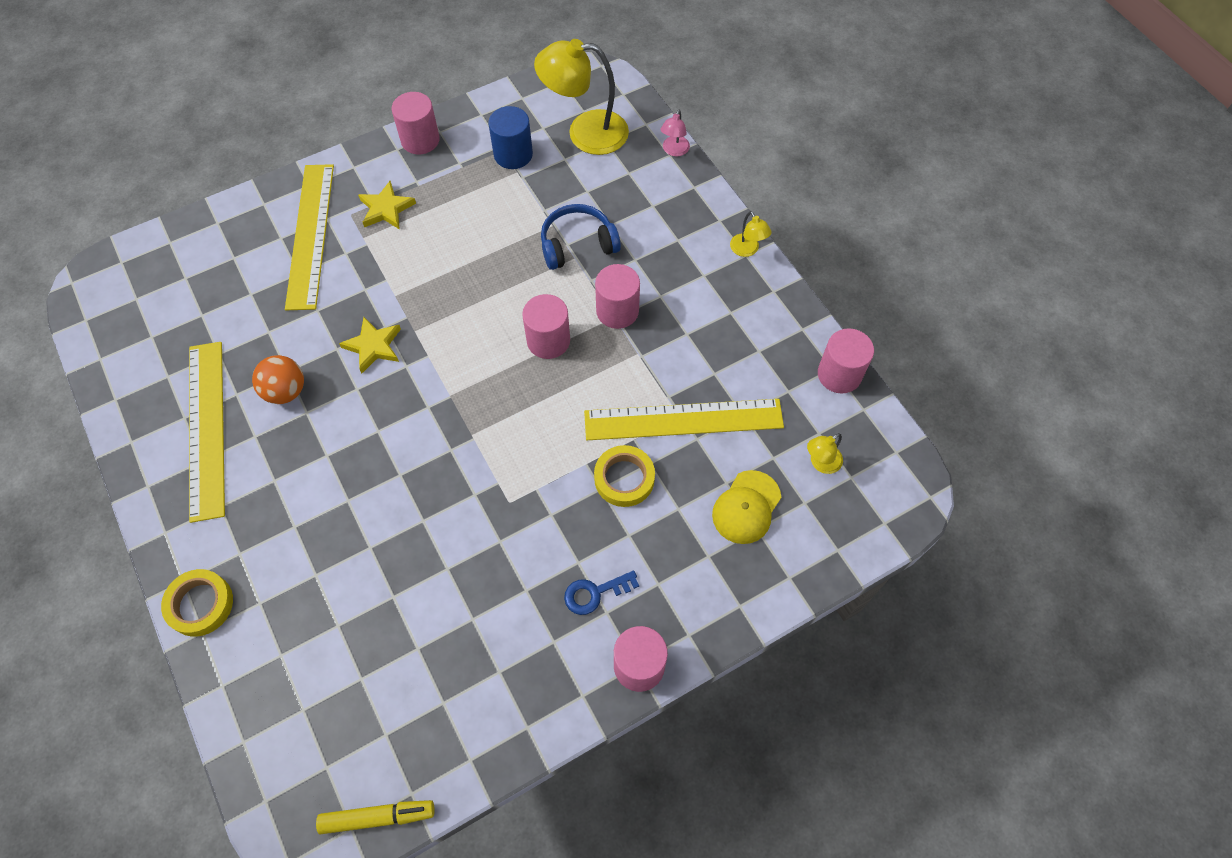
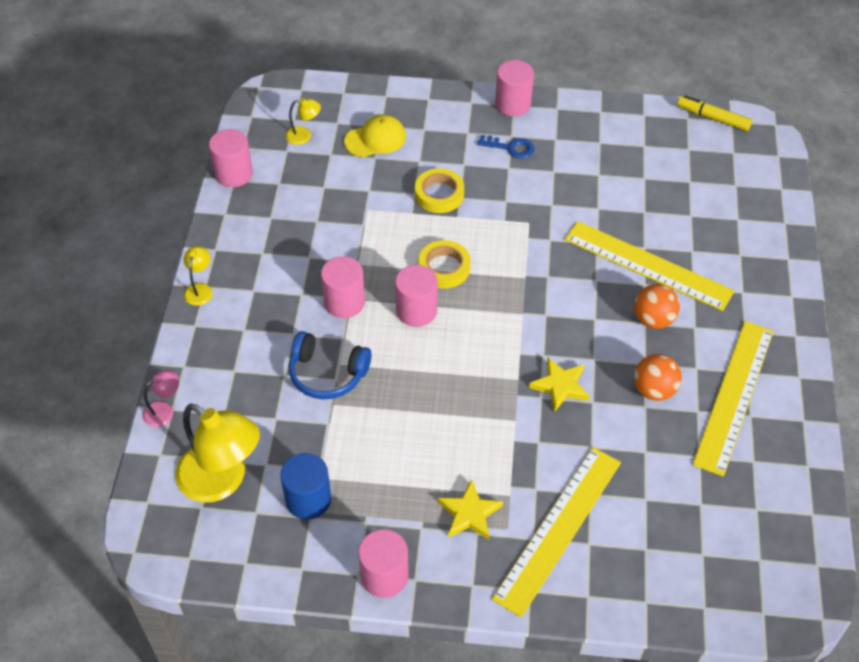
camera: 145 degrees left, 10 degrees down
yellow tape [161,569,233,637] -> yellow tape moved to [419,240,470,288]
yellow ruler [584,399,784,440] -> yellow ruler moved to [564,221,734,311]
none -> orange ball [634,284,680,329]

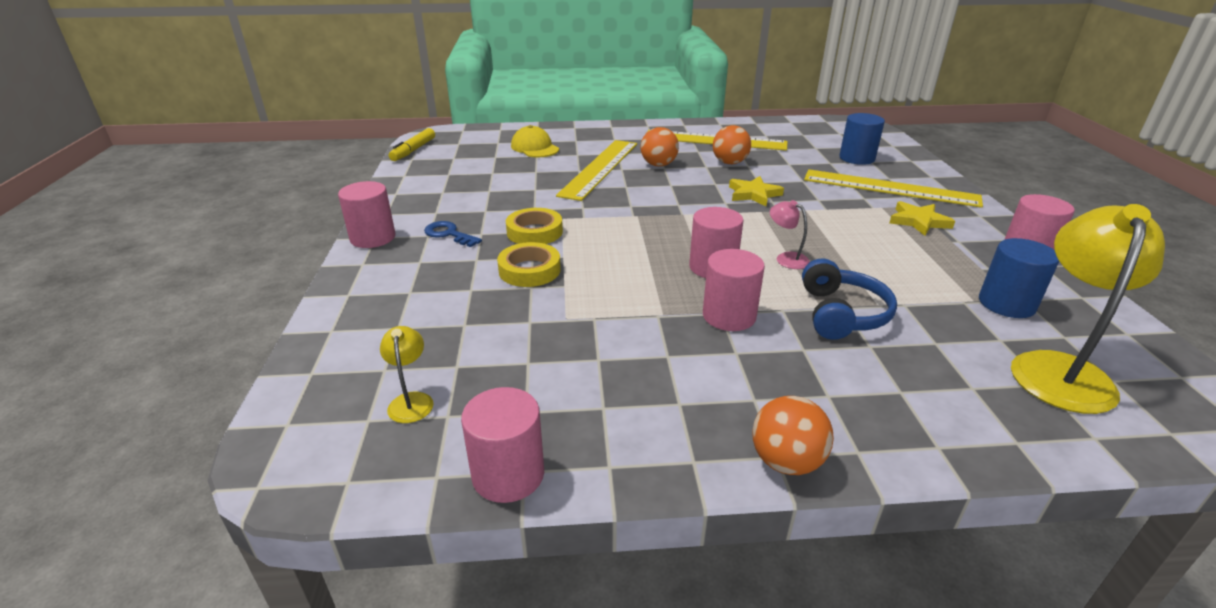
camera: 100 degrees left, 20 degrees down
pink lamp [143,370,179,427] -> pink lamp moved to [770,200,810,269]
yellow lamp [184,246,213,306] -> orange ball [752,396,834,475]
yellow cap [344,115,406,157] -> yellow cap moved to [511,125,559,158]
yellow tape [419,240,470,288] -> yellow tape moved to [506,208,563,244]
blue key [477,135,534,159] -> blue key turned 60 degrees counterclockwise [424,221,482,247]
none -> blue cylinder [839,113,885,165]

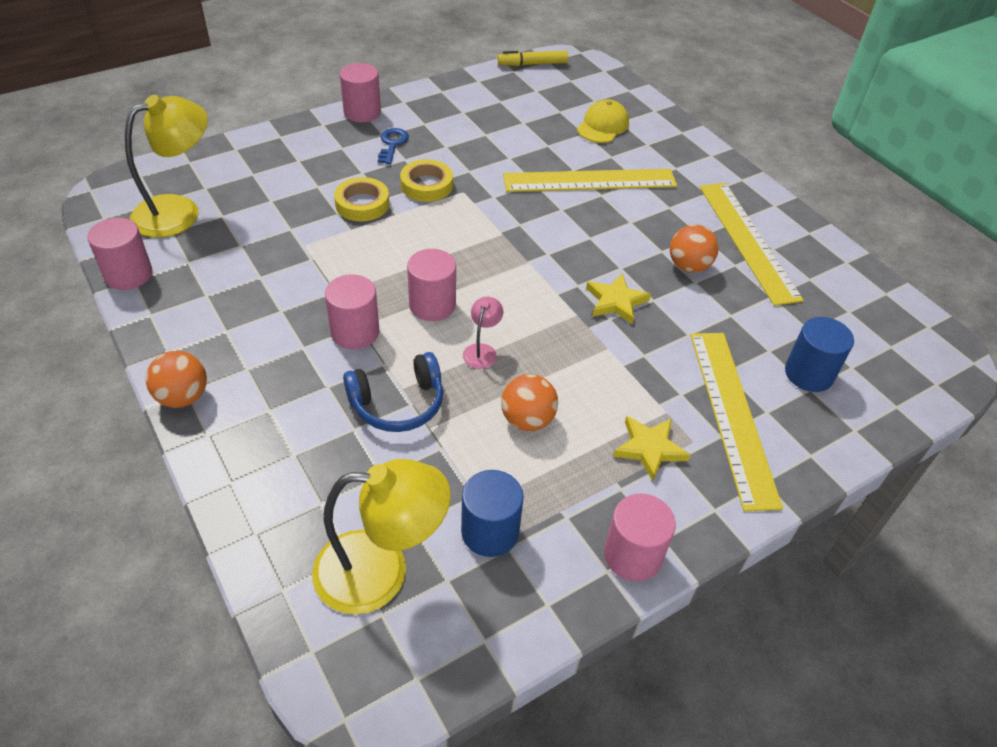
camera: 60 degrees right, 15 degrees up
yellow lamp [380,326,434,423] -> yellow lamp [125,95,208,238], size x2.20
orange ball [641,127,679,167] -> orange ball moved to [501,374,558,431]

